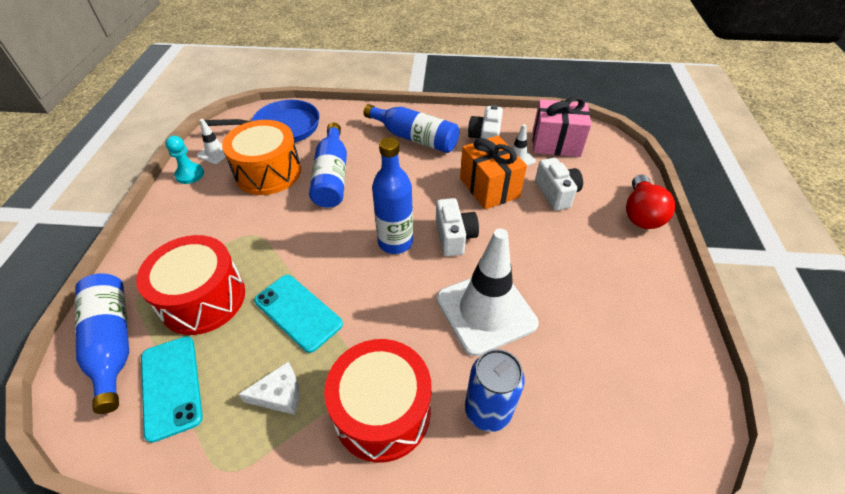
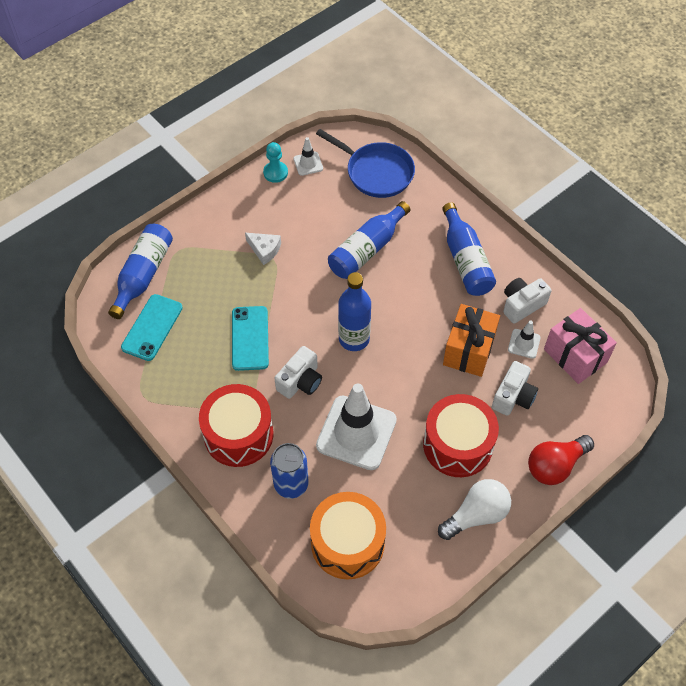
camera: 45 degrees right, 10 degrees up
red drum [136,235,245,335] -> red drum moved to [423,394,499,477]
orange drum [222,120,301,195] -> orange drum moved to [310,492,386,579]
white cheese [238,362,299,415] -> white cheese moved to [245,233,281,265]
white camera [436,198,479,256] -> white camera moved to [275,346,322,399]
none -> white light bulb [438,479,511,540]

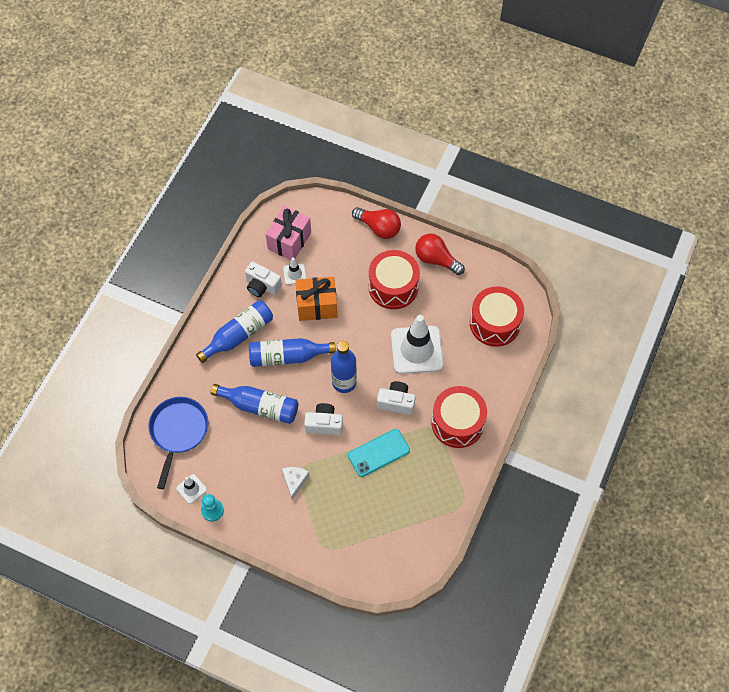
camera: 115 degrees left, 5 degrees up
blue bottle [108,224,173,319] -> blue bottle moved to [249,338,336,367]
turquoise phone [121,294,183,361] -> none
blue can [270,443,309,499] -> none
orange drum [310,492,386,579] -> red drum [470,286,524,347]
white light bulb [438,479,511,540] -> red light bulb [415,234,465,275]
white camera [492,361,538,416] -> white camera moved to [304,403,343,435]

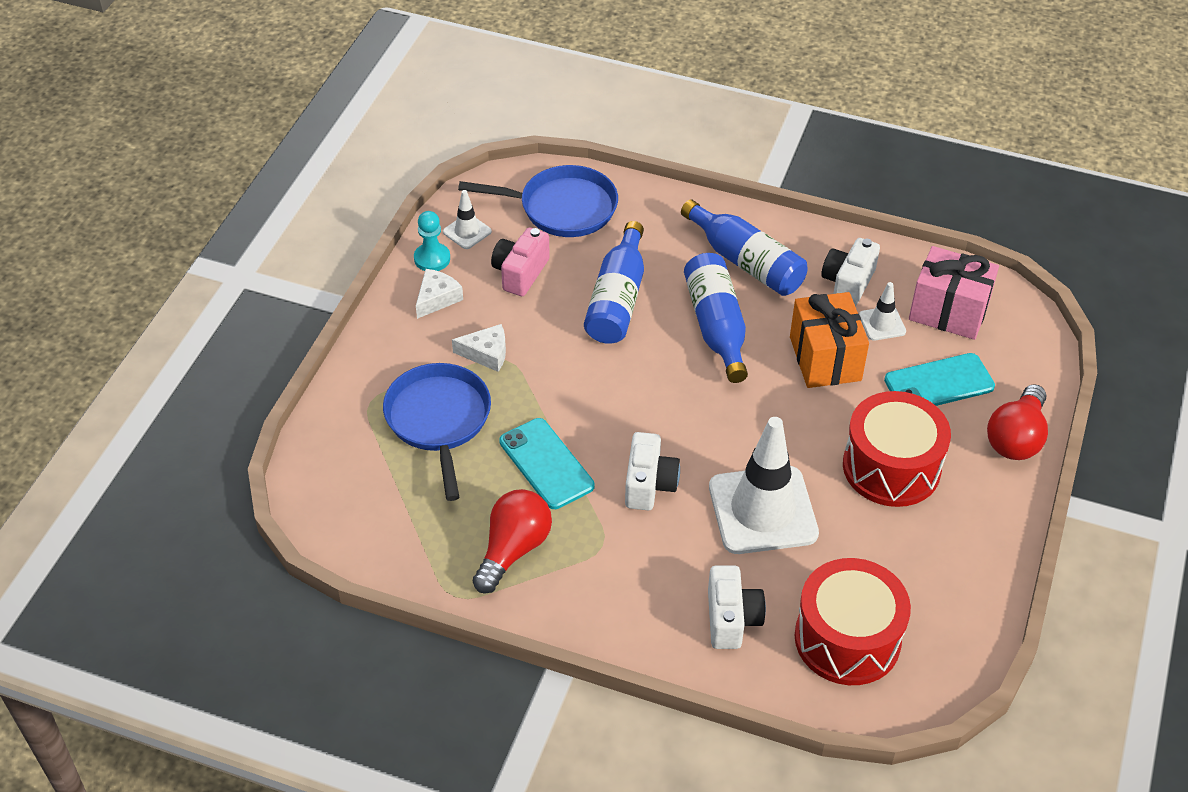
camera: 85 degrees right, 15 degrees down
white camera [304,403,343,435] -> white camera moved to [708,566,766,649]
blue bottle [331,341,357,393] -> none
red light bulb [415,234,465,275] -> red light bulb moved to [473,489,552,594]
red drum [431,386,487,448] -> none
none -> blue pan [383,363,491,501]
none -> white cheese [416,269,463,319]
none -> pink camera [491,227,550,296]
none -> turquoise phone [884,353,995,406]

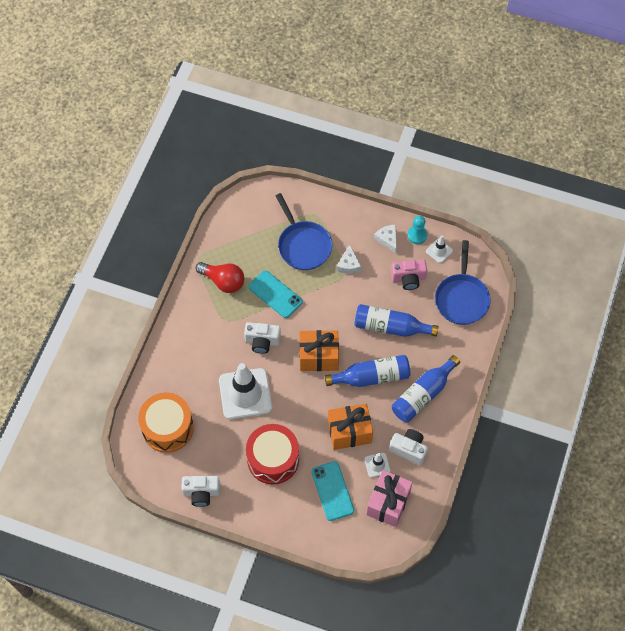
camera: 90 degrees right, 15 degrees up
blue pan [383,363,491,501] -> blue pan turned 75 degrees clockwise [276,193,332,270]
white cheese [416,269,463,319] -> white cheese turned 150 degrees counterclockwise [374,225,397,253]
pink camera [491,227,550,296] -> pink camera turned 150 degrees clockwise [391,260,427,290]
turquoise phone [499,418,595,509] -> turquoise phone turned 75 degrees clockwise [248,270,303,318]
white camera [708,566,766,649] -> white camera moved to [181,476,220,507]
red drum [795,558,911,685] -> orange drum [138,392,194,453]
red light bulb [987,384,1048,460] -> none
none -> orange gift [299,330,339,371]

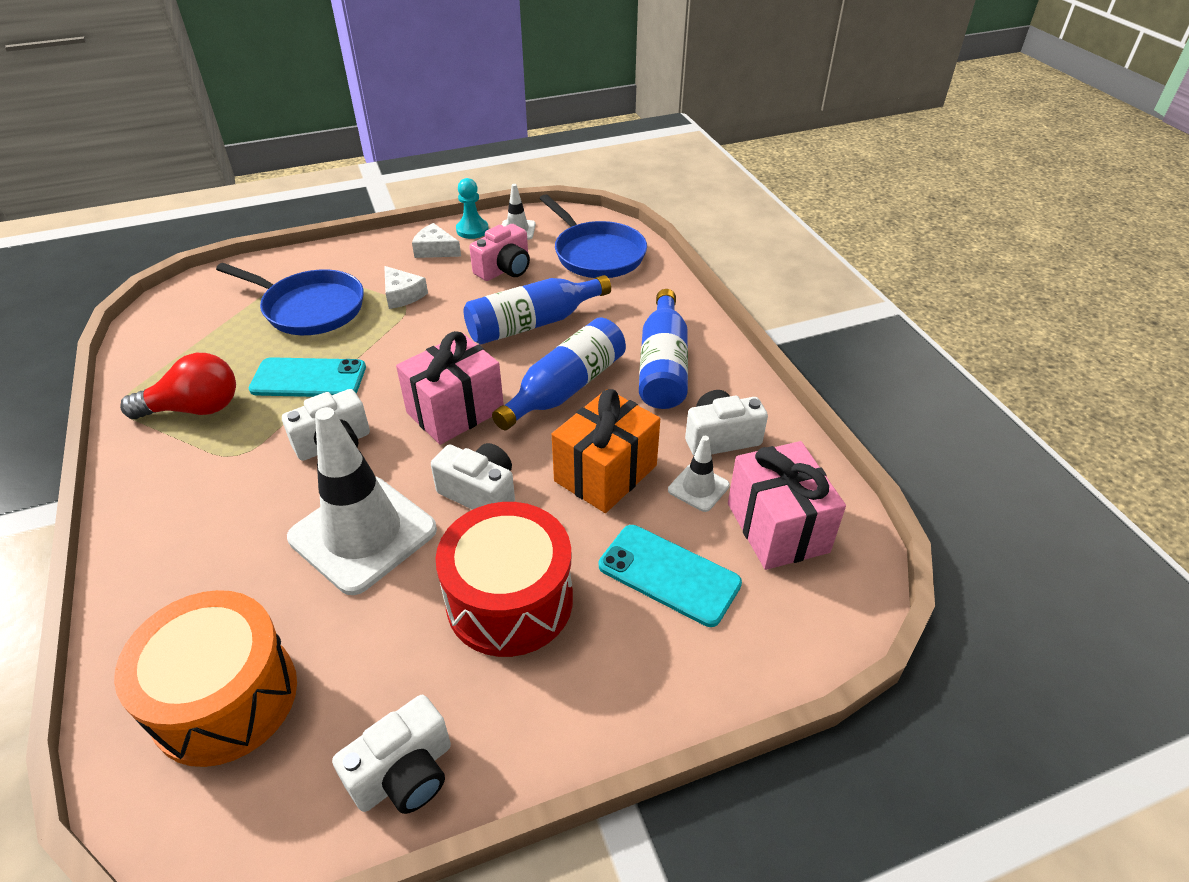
camera: 40 degrees left, 20 degrees down
orange gift [299,330,339,371] -> pink gift [396,331,504,445]
none -> white camera [431,443,515,510]

